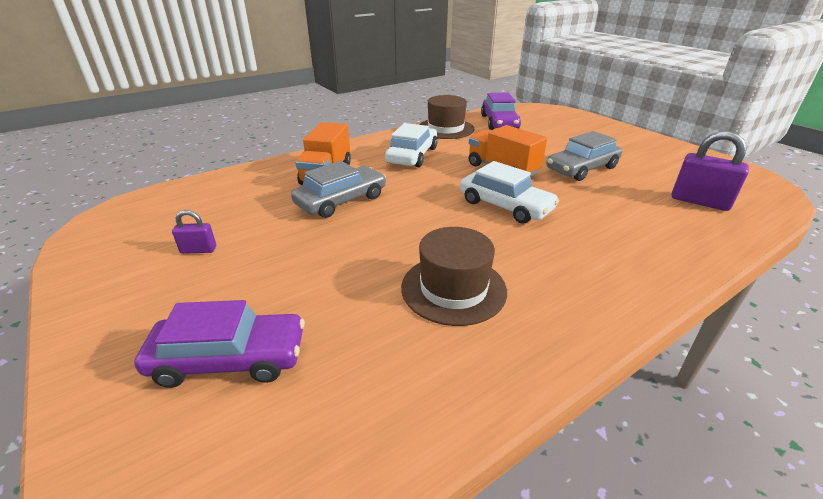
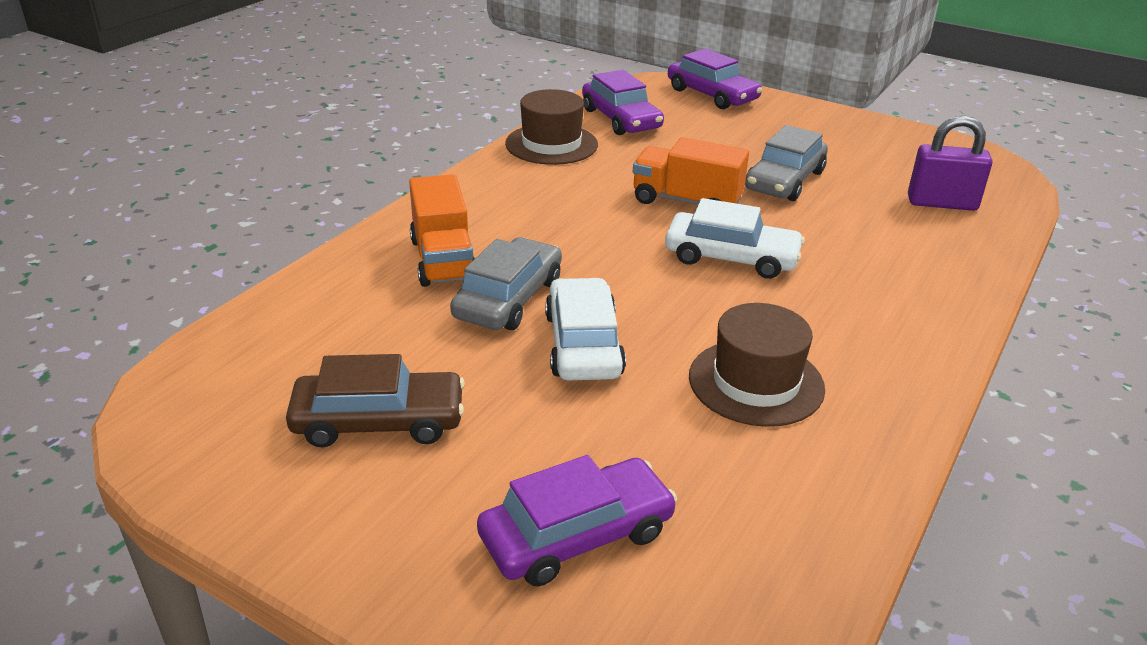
camera: 25 degrees left, 0 degrees up
purple padlock [172,210,216,254] -> brown car [286,354,465,448]
white car [385,123,438,167] -> white car moved to [545,278,626,381]
none -> purple car [668,48,762,109]

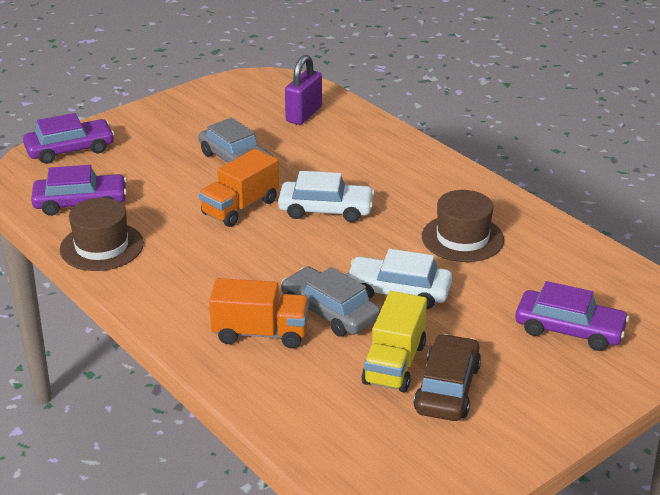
camera: 70 degrees left, 0 degrees up
purple car [477,455,677,587] -> purple car turned 120 degrees clockwise [515,281,629,351]
white car [665,198,805,279] -> white car turned 60 degrees clockwise [278,171,375,222]
none -> yellow truck [361,291,427,392]

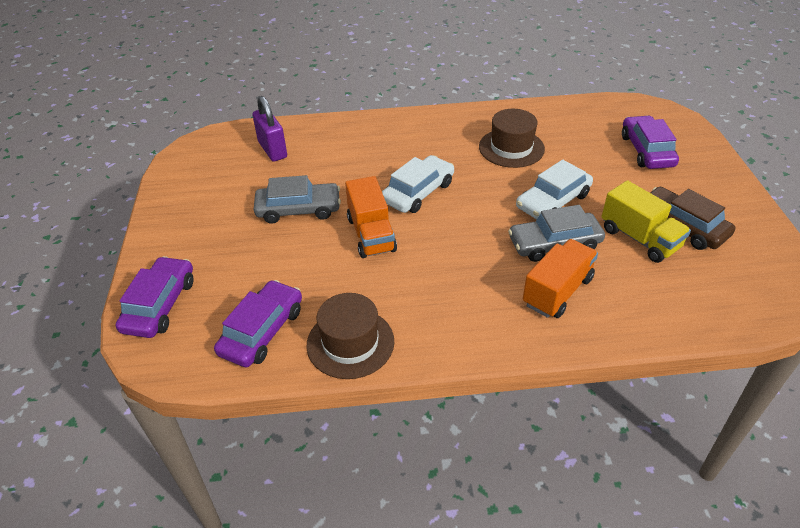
camera: 55 degrees left, 10 degrees up
purple car [515,281,629,351] -> purple car turned 60 degrees counterclockwise [622,115,679,169]

